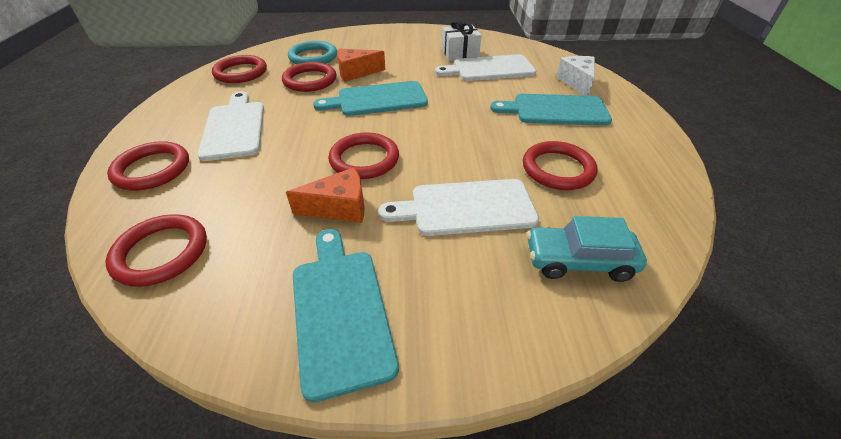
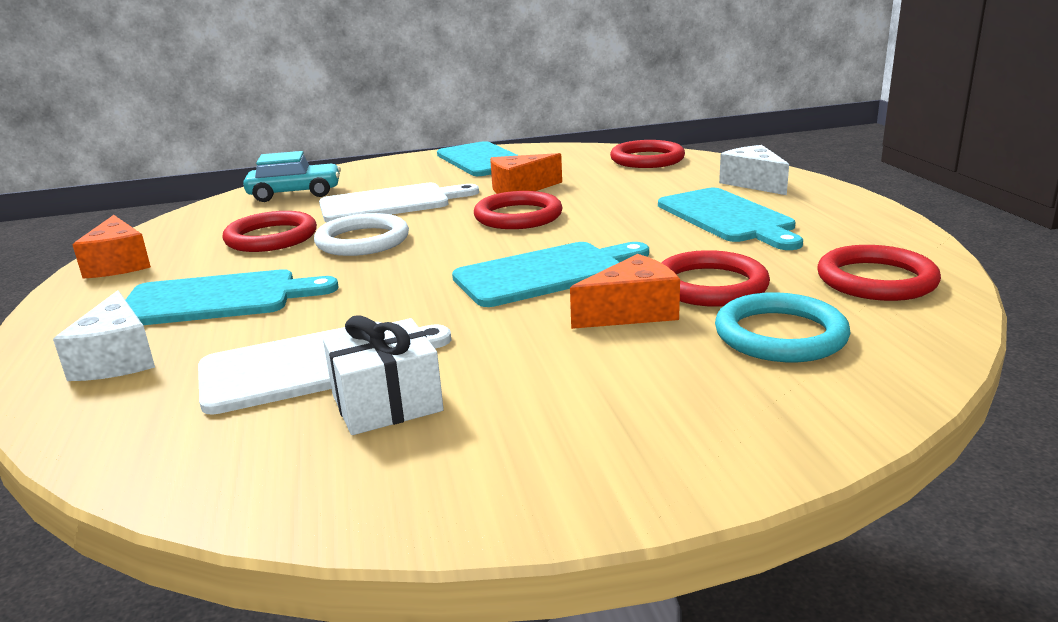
camera: 170 degrees right, 20 degrees down
red ring [107,141,189,190] -> white cheese [719,145,789,195]
white cutting board [197,91,264,161] -> turquoise cutting board [658,188,803,250]
none -> orange cheese [72,215,151,279]
none -> white ring [314,213,409,256]

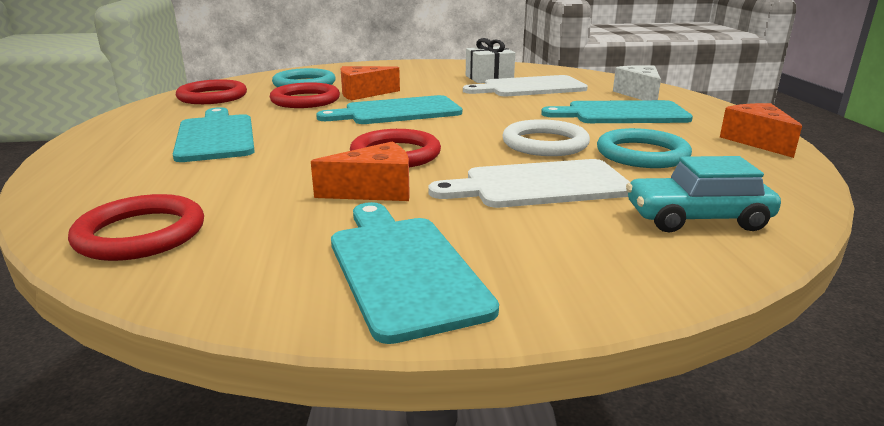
camera: 175 degrees left, 0 degrees up
red ring [222,211,317,252] -> turquoise ring [597,128,692,168]
white cheese [719,145,789,195] -> none

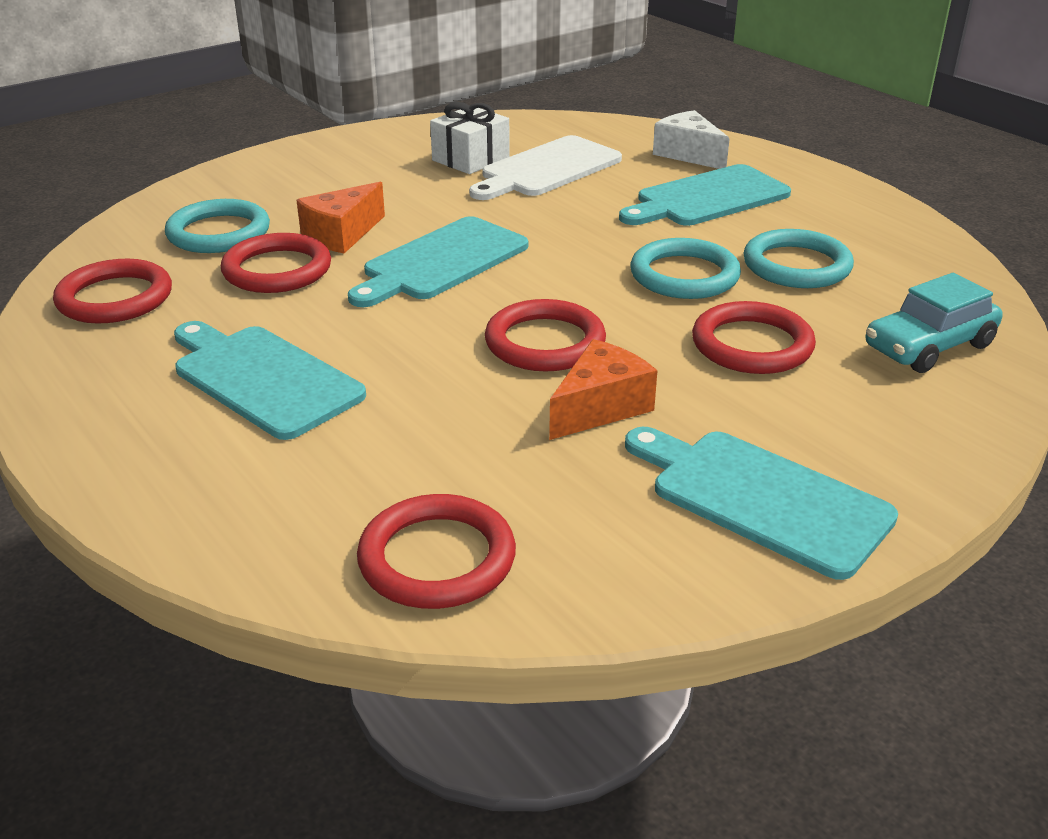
camera: 30 degrees left, 10 degrees up
white cutting board [429,159,630,208] -> red ring [692,301,816,374]
white ring [502,119,590,156] -> turquoise ring [631,238,741,299]
orange cheese [720,103,802,158] -> none

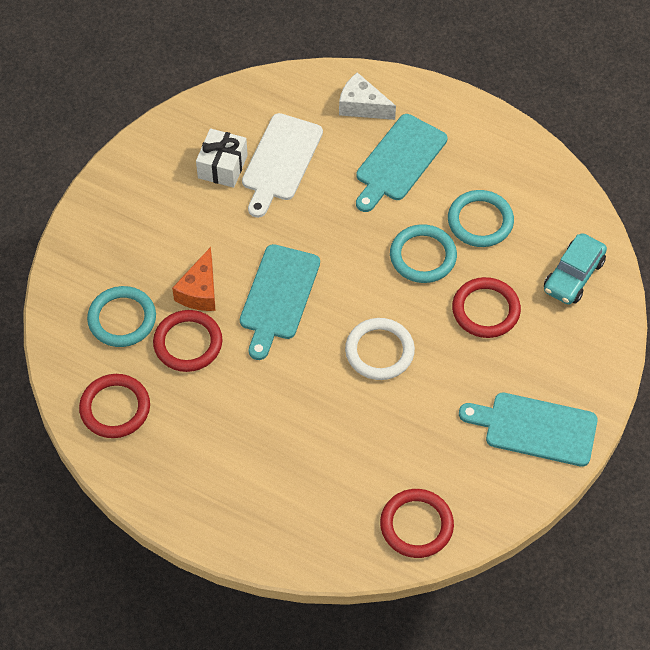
camera: 25 degrees left, 25 degrees up
turquoise cutting board [174,321,366,440] -> none
red ring [485,299,606,372] -> white ring [345,318,415,380]
orange cheese [549,339,658,440] -> none

